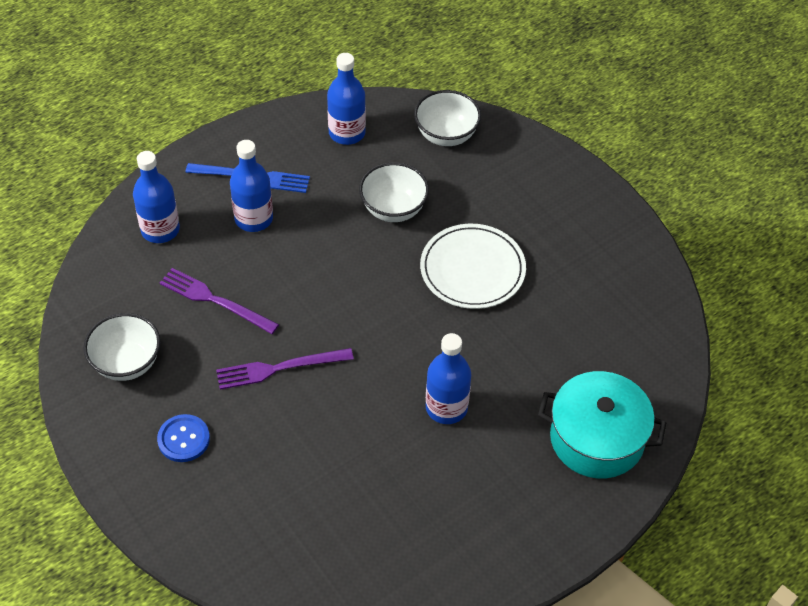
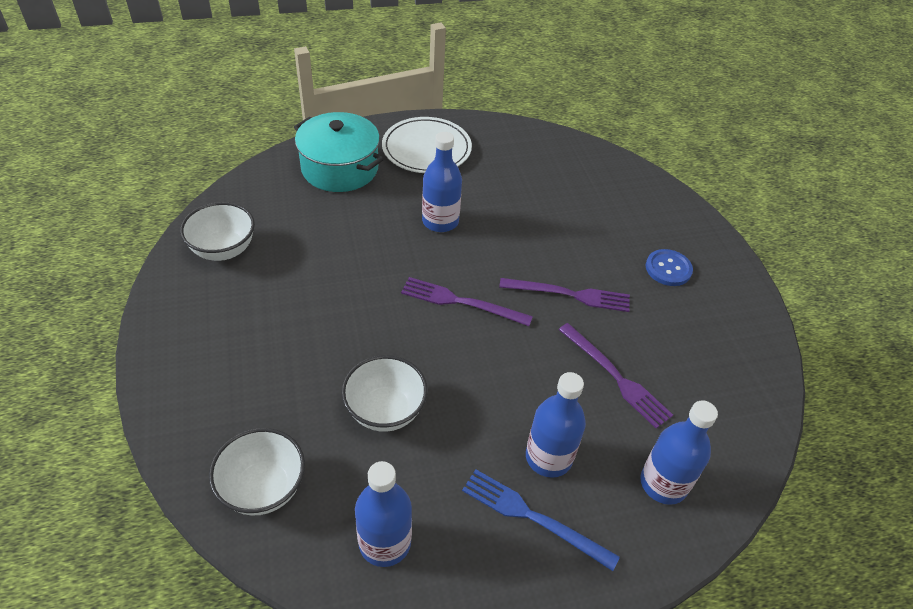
camera: 160 degrees left, 5 degrees down
white bowl [84,313,160,381] -> white bowl moved to [180,202,255,261]
white plate [420,224,526,309] -> white plate moved to [382,117,472,173]
none -> purple fork [401,277,533,326]

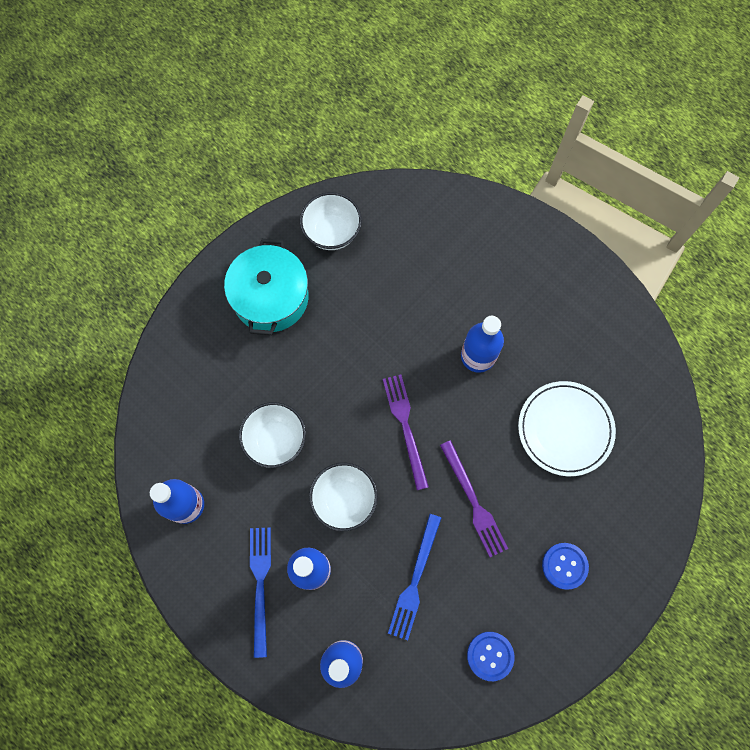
camera: 60 degrees right, 25 degrees up
white bowl [209,428,305,516] -> white bowl moved to [309,462,378,532]
turquoise pot [294,112,384,192] -> turquoise pot moved to [224,239,308,335]
white plate [382,117,472,173] -> white plate moved to [518,381,616,476]
purple fork [559,323,673,429] -> blue fork [388,514,441,640]
none -> blue button [467,632,515,681]

